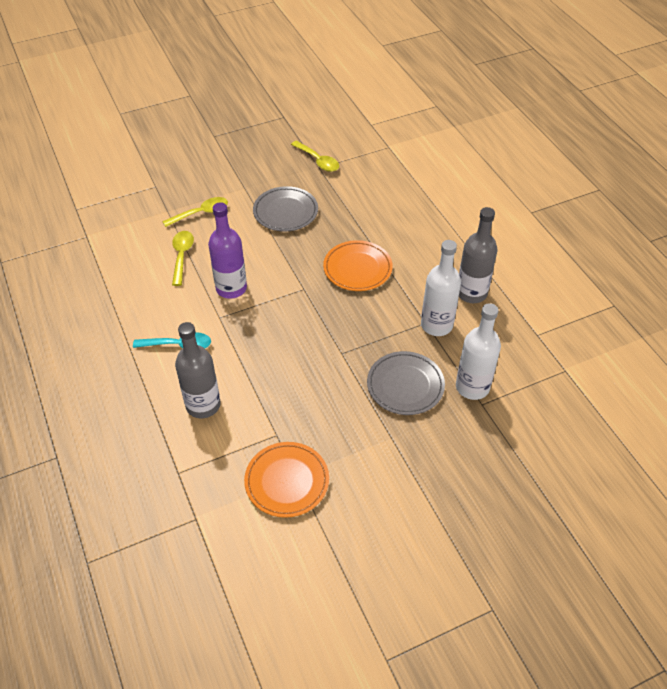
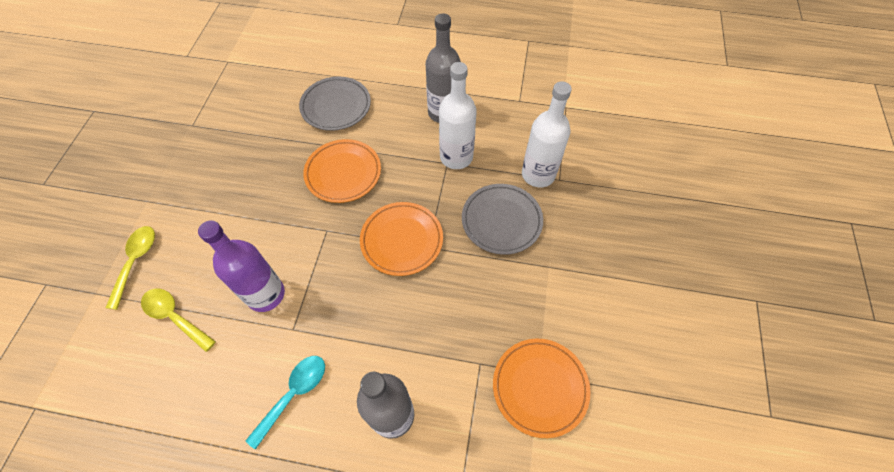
camera: 55 degrees left, 10 degrees up
grey plate [253,186,318,232] -> grey plate moved to [299,77,371,131]
yellow spoon [291,141,339,172] -> none
none -> orange plate [360,202,443,276]

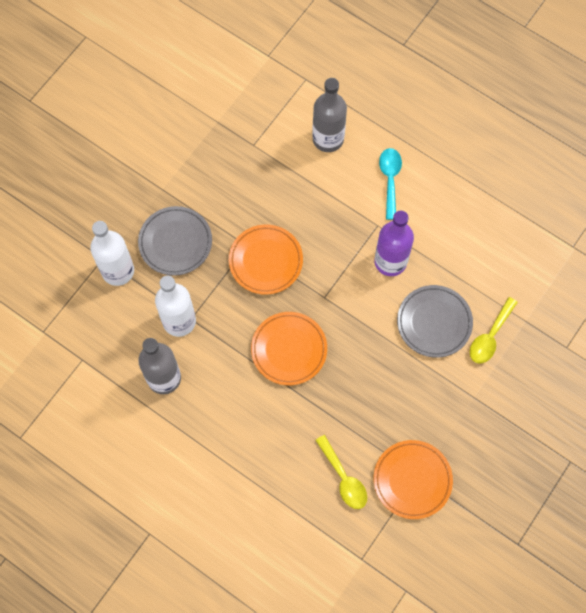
camera: 155 degrees left, 10 degrees up
yellow spoon [141,289,216,352] -> yellow spoon moved to [315,435,367,509]
turquoise spoon [245,356,325,450] -> turquoise spoon turned 120 degrees clockwise [379,148,402,220]
grey plate [299,77,371,131] -> grey plate moved to [397,285,473,358]
orange plate [493,338,591,438] -> orange plate moved to [374,440,453,519]

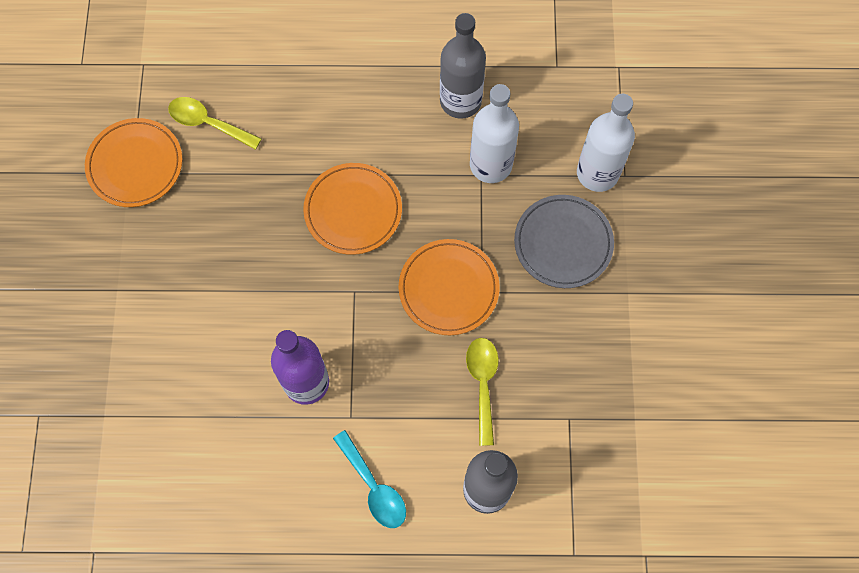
camera: 145 degrees right, 0 degrees up
grey plate [397,285,473,358] -> none
yellow spoon [470,297,518,363] -> yellow spoon moved to [466,338,499,446]

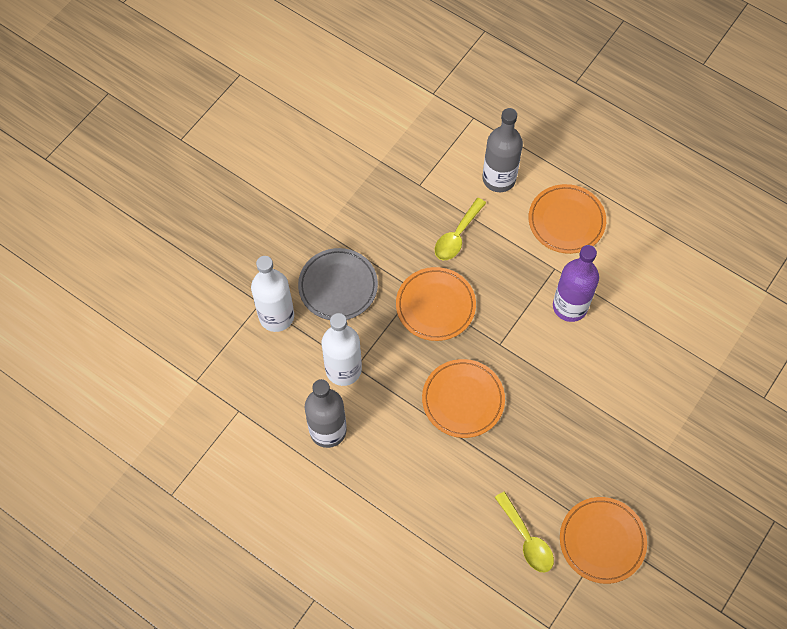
camera: 145 degrees left, 5 degrees down
turquoise spoon [333,430,406,528] -> orange plate [529,184,606,254]

